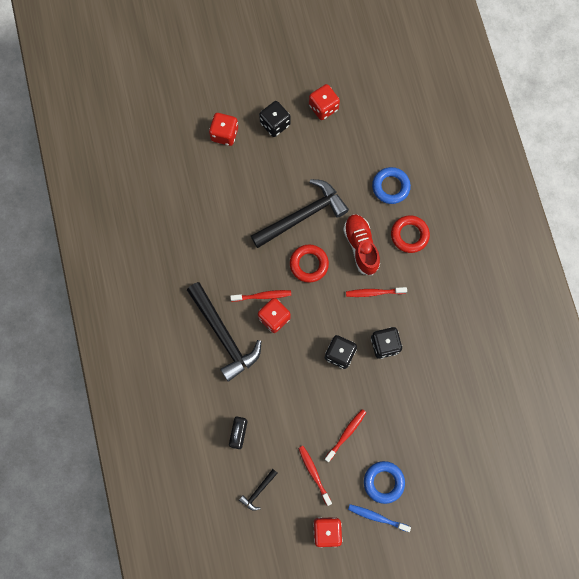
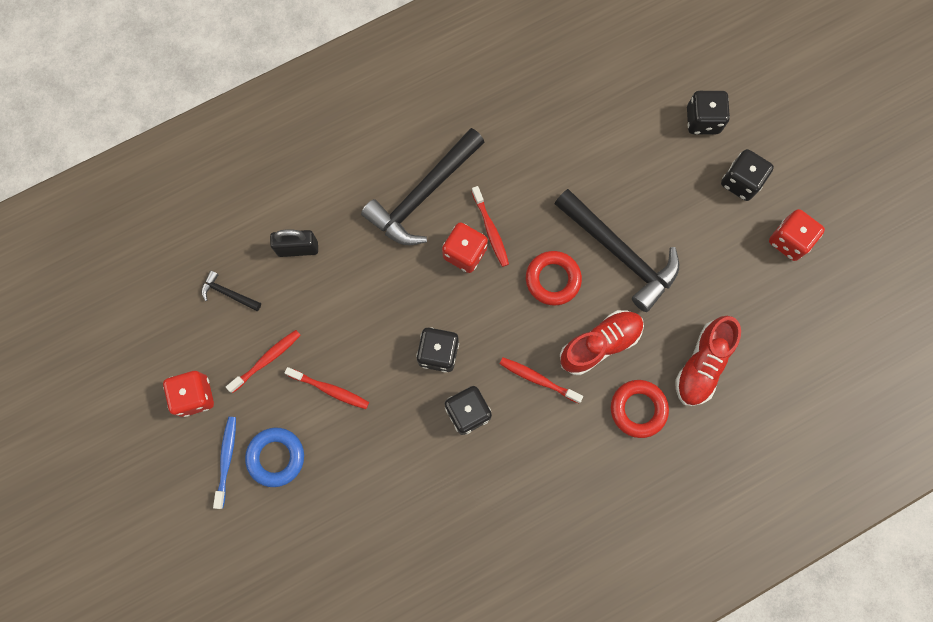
camera: 75 degrees right, 0 degrees up
red dice [209,113,238,146] -> black dice [687,91,730,134]
red toothbrush [346,287,407,297] -> red toothbrush turned 45 degrees counterclockwise [500,357,583,403]
blue ring [372,167,411,204] -> red shoe [675,316,741,406]

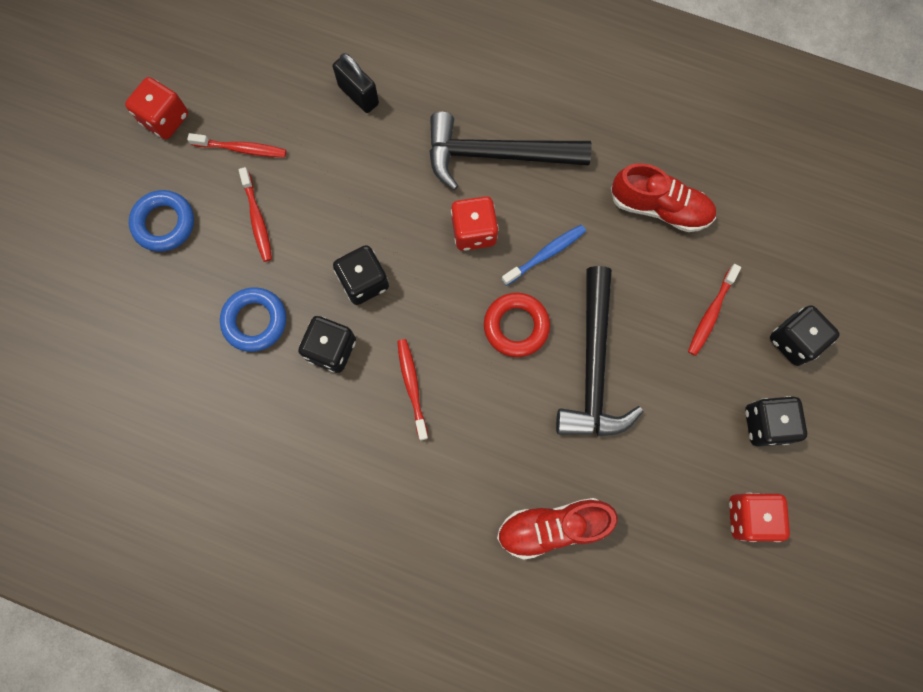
camera: 50 degrees right, 0 degrees up
black hammer [201,270,261,311] -> none
blue toothbrush [213,417,236,509] -> blue toothbrush moved to [502,225,586,286]
red toothbrush [472,186,509,267] -> red toothbrush moved to [688,264,741,356]
red shoe [560,310,644,375] -> red shoe moved to [611,163,716,232]
red ring [611,380,669,438] -> none
none -> blue ring [220,287,286,352]

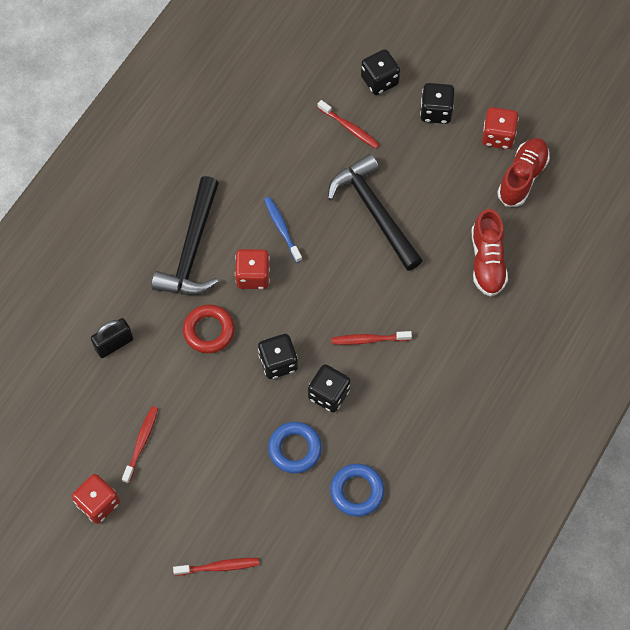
camera: 80 degrees left, 10 degrees down
blue ring [129,190,194,252] -> blue ring moved to [330,464,385,517]
red toothbrush [239,167,272,262] -> red toothbrush moved to [173,558,259,576]
red ring [484,293,550,357] -> red ring moved to [183,304,235,353]
black hammer [556,266,643,436] -> black hammer turned 135 degrees counterclockwise [328,154,423,271]
red shoe [611,163,716,232] -> red shoe moved to [497,138,550,207]

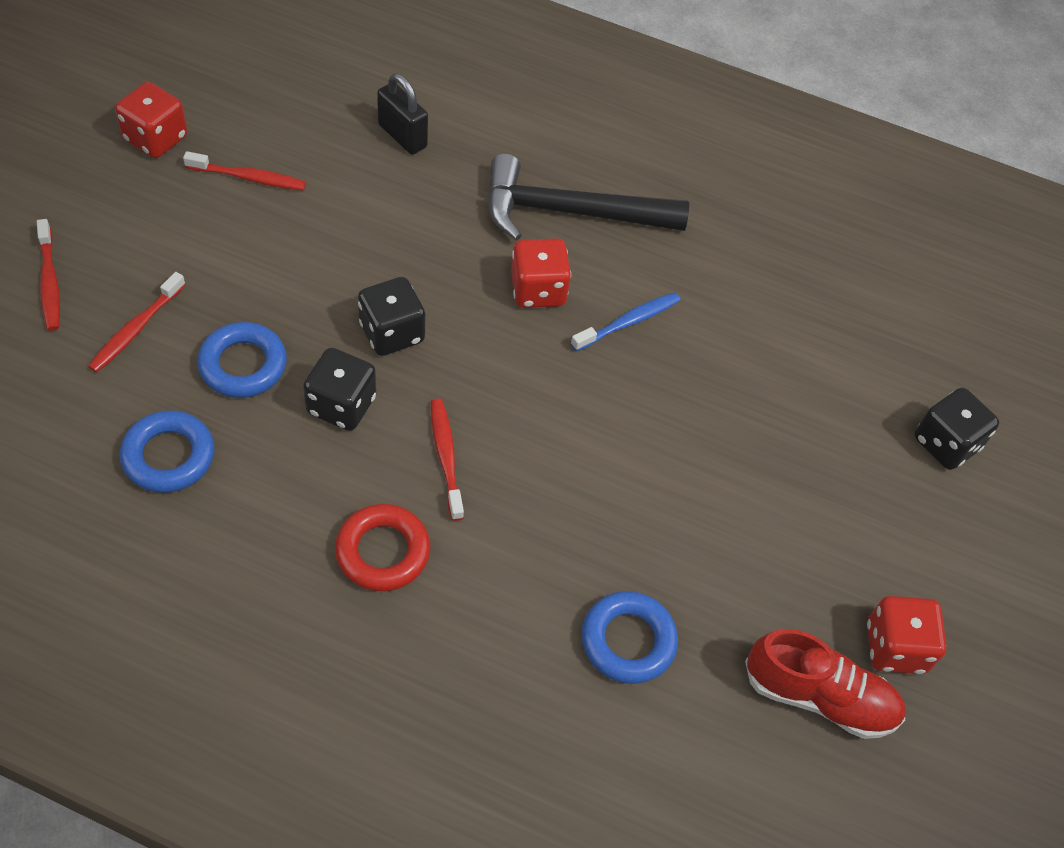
camera: 75 degrees right, 10 degrees down
red ring [183,304,235,353] -> red ring moved to [335,504,430,591]
red toothbrush [318,100,380,149] -> red toothbrush moved to [88,272,186,373]
black hammer [328,154,423,271] -> none
black dice [420,83,455,124] -> none
red shoe [472,209,508,297] -> blue ring [582,591,678,684]

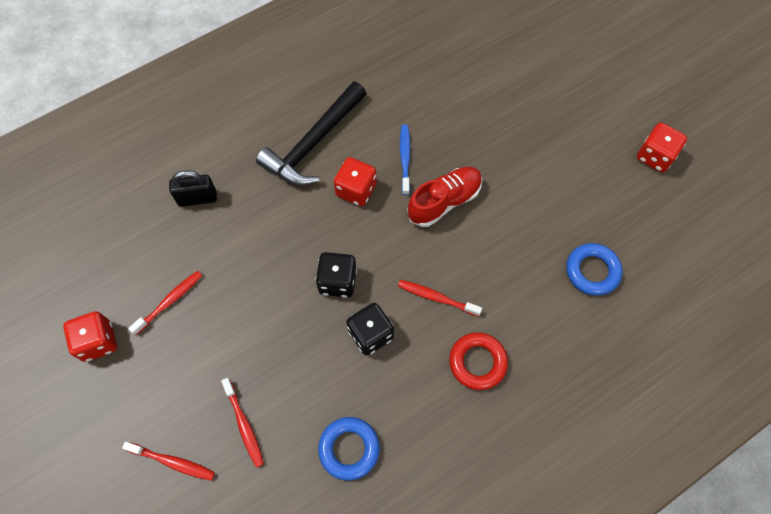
camera: 50 degrees left, 10 degrees up
blue ring [197,322,287,398] -> none
red shoe [745,629,905,739] -> red shoe moved to [407,167,483,227]
black dice [914,388,999,470] -> none

